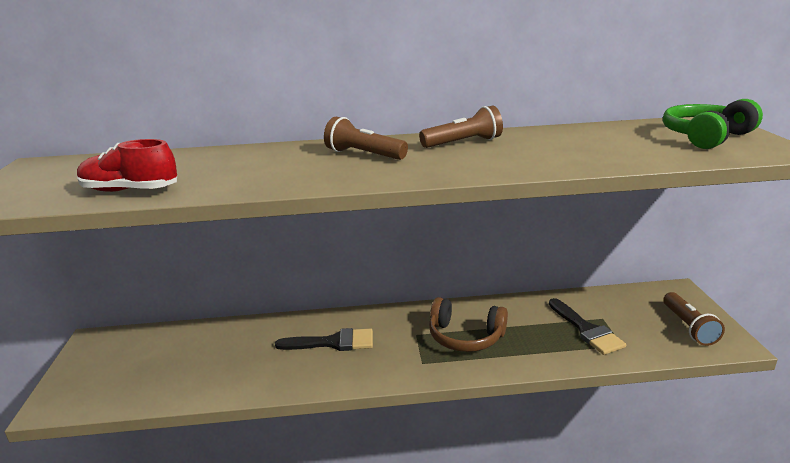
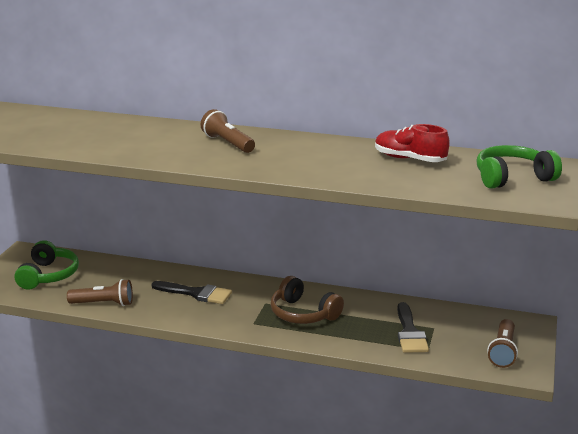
camera: 20 degrees right, 0 degrees up
red shoe [77,139,177,192] -> red shoe moved to [375,124,450,162]
brown flashlight [419,105,503,148] -> brown flashlight moved to [67,279,133,306]
none -> green headphones [14,240,79,290]

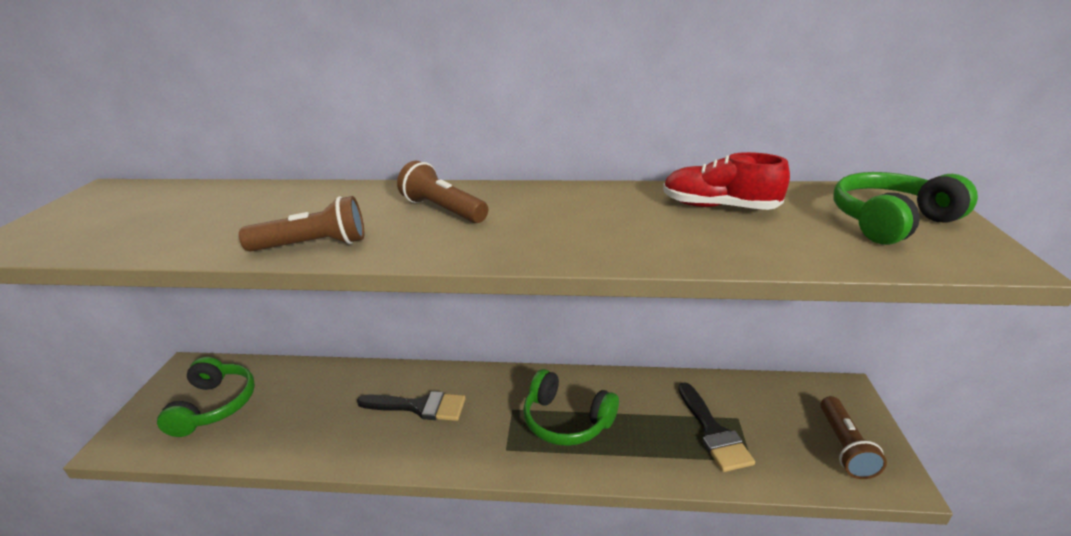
camera: 10 degrees left, 5 degrees up
brown flashlight [67,279,133,306] -> brown flashlight moved to [239,196,364,252]
brown headphones [271,276,344,324] -> green headphones [523,369,619,446]

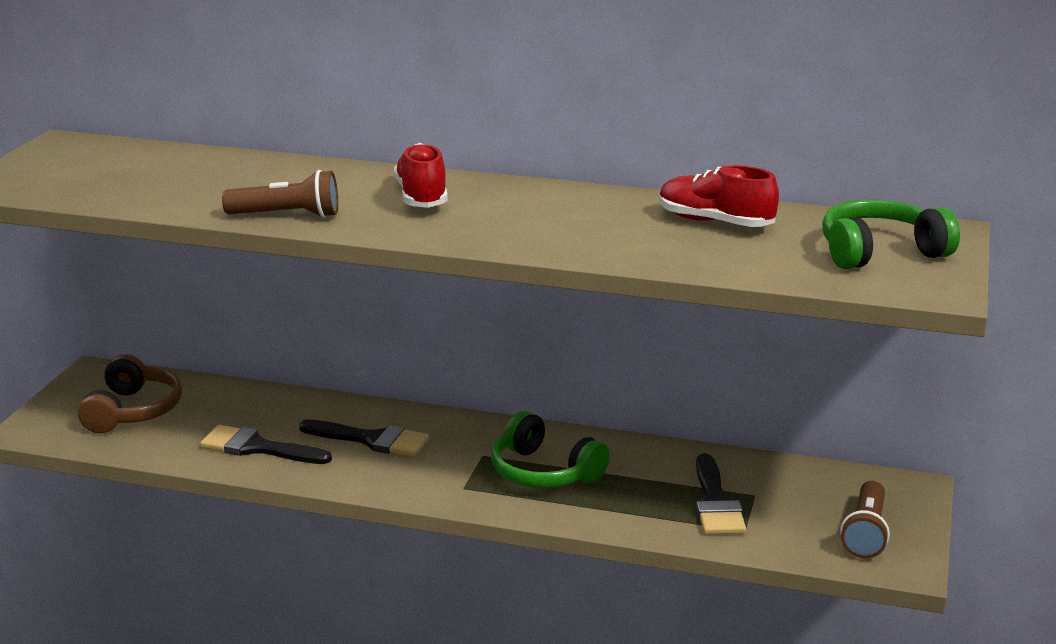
camera: 10 degrees right, 5 degrees down
green headphones [157,357,255,437] -> brown headphones [78,354,182,433]
brown flashlight [397,161,488,223] -> red shoe [394,143,448,208]
none -> black brush [200,425,332,464]

